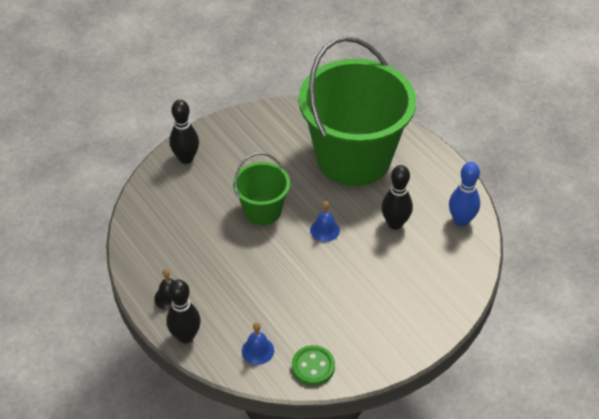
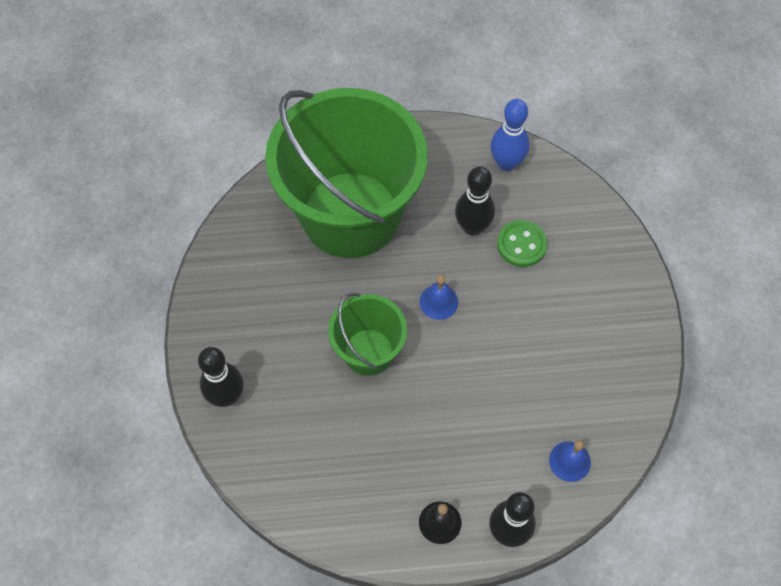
camera: 60 degrees left, 15 degrees up
green button [292,345,335,386] -> green button moved to [497,220,548,267]

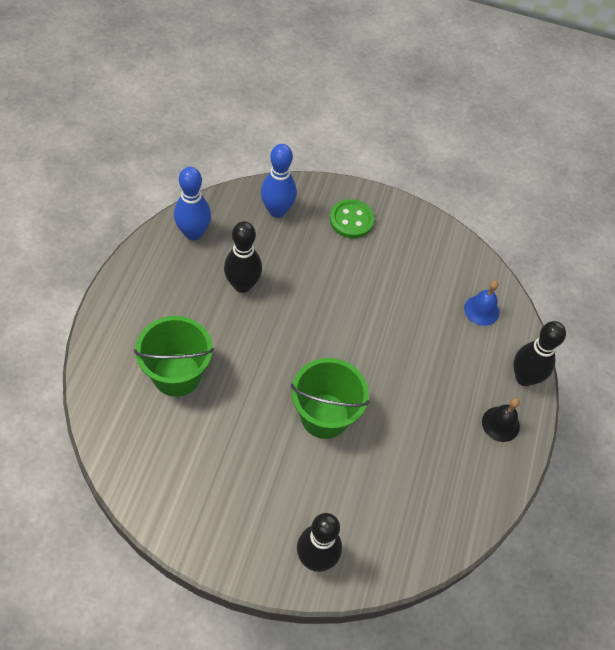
camera: 75 degrees left, 5 degrees down
green bucket [265,88,428,258] -> green bucket [134,316,214,397], size x0.48
blue bell [420,275,458,320] -> none
green button [497,220,548,267] -> green button moved to [330,199,375,238]
none -> blue bowling pin [261,144,297,218]

